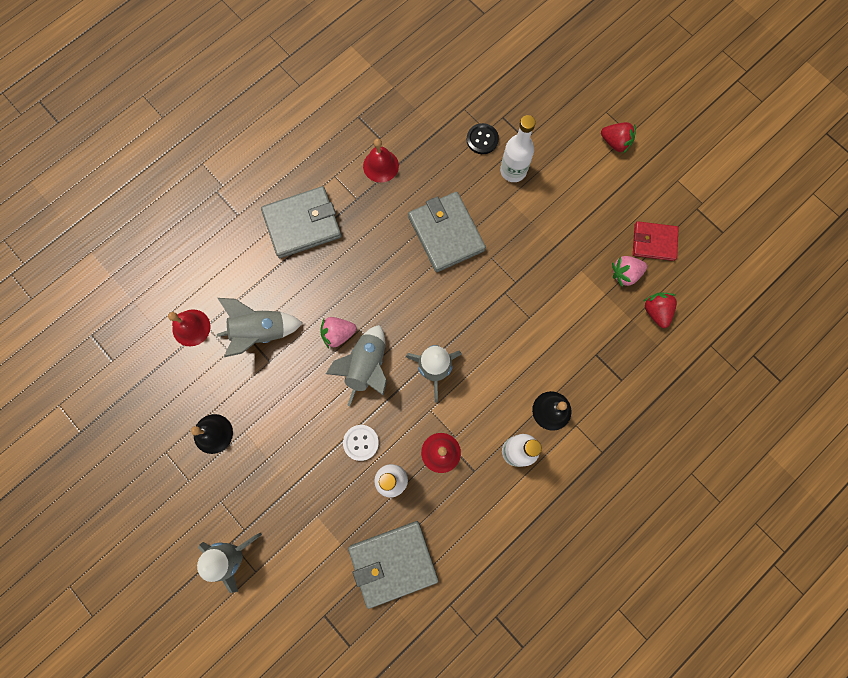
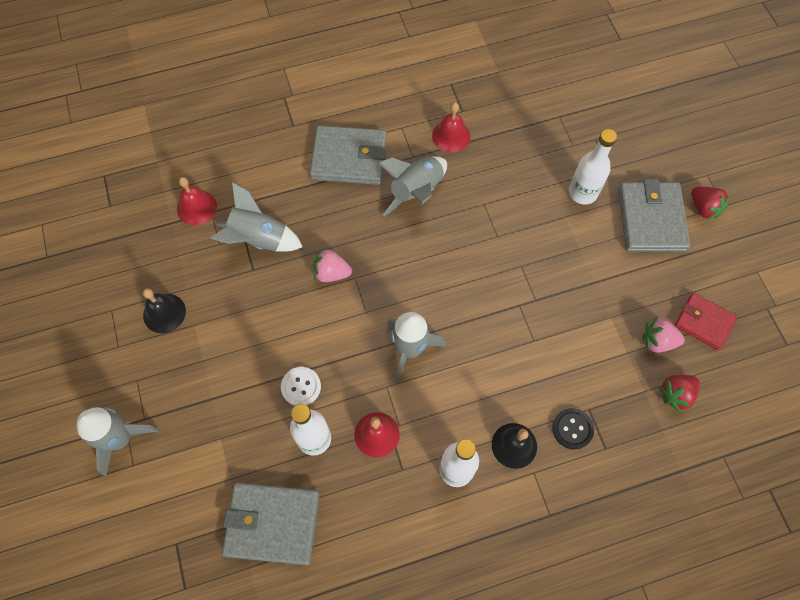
camera: 25 degrees right, 10 degrees down
grey rocket [326,325,387,406] -> grey rocket moved to [378,156,447,217]
grey wallet [408,192,486,272] -> grey wallet moved to [618,179,690,252]
black button [467,123,499,154] -> black button moved to [552,408,594,450]
red strawberry [644,292,677,328] -> red strawberry turned 135 degrees counterclockwise [659,375,700,412]

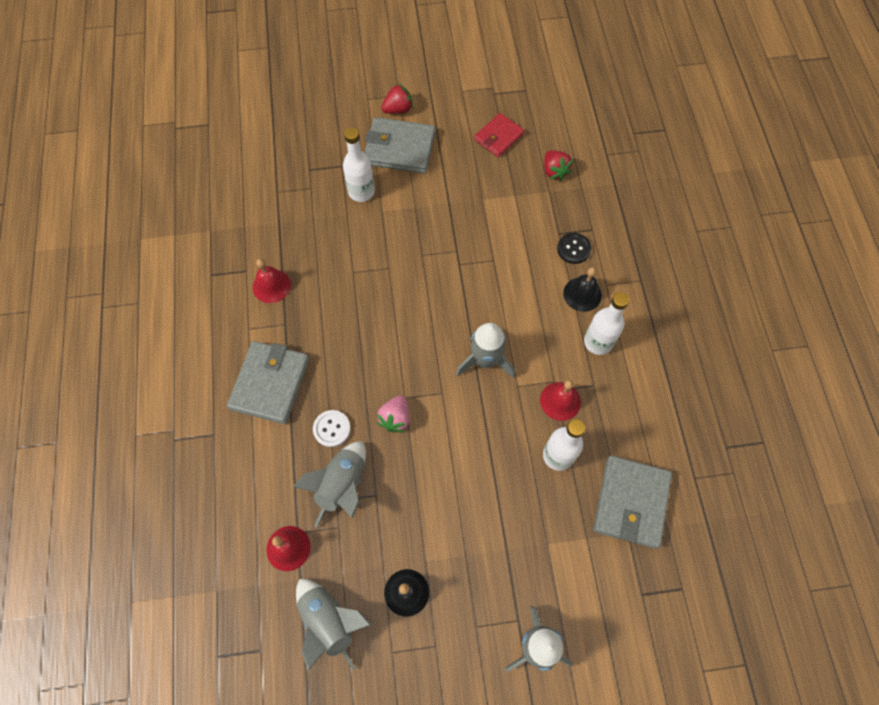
camera: 80 degrees left, 0 degrees up
white button [281,367,321,406] -> white button moved to [313,410,351,447]
grey rocket [378,156,447,217] -> grey rocket moved to [296,579,371,670]
pink strawberry [642,317,685,353] -> none

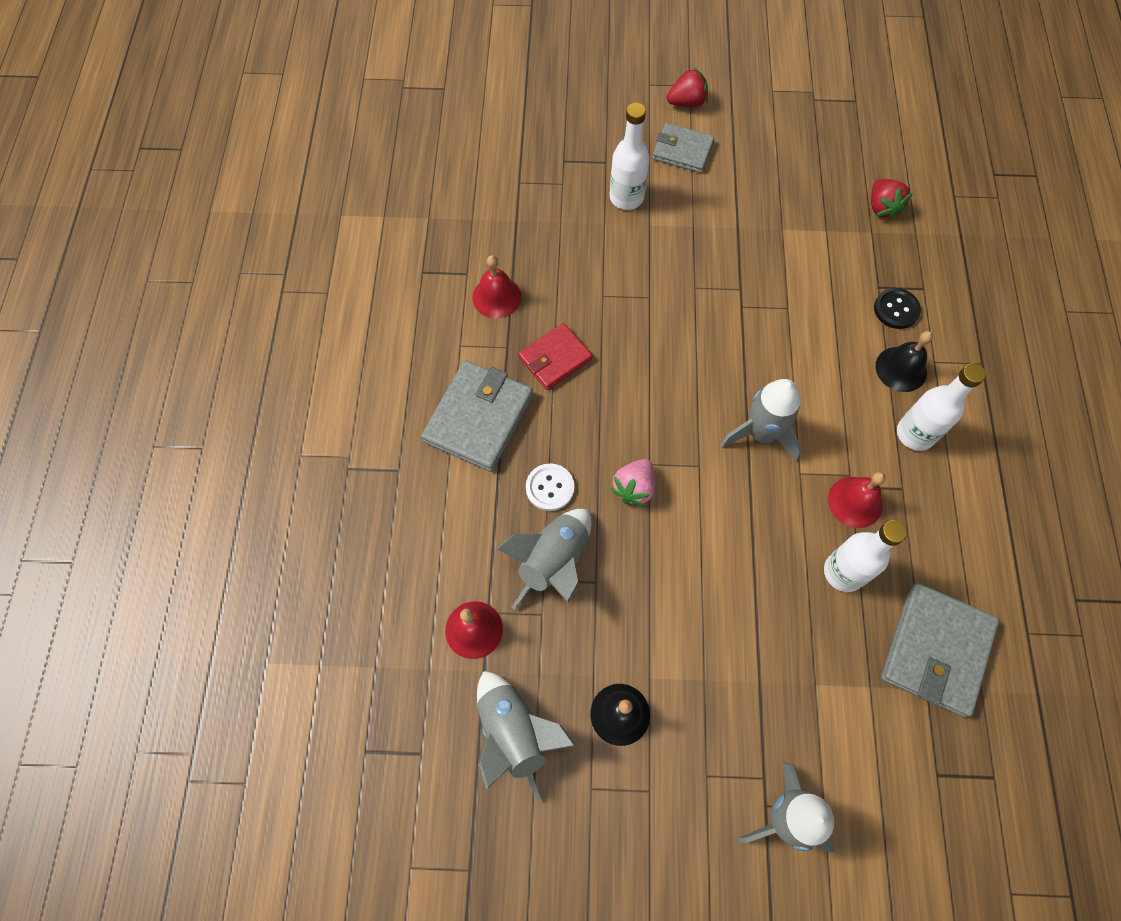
camera: 10 degrees right, 0 degrees up
grey wallet [364,117,435,173] -> grey wallet [652,123,715,173], size x0.63
red wallet [474,113,524,157] -> red wallet moved to [518,323,592,390]

